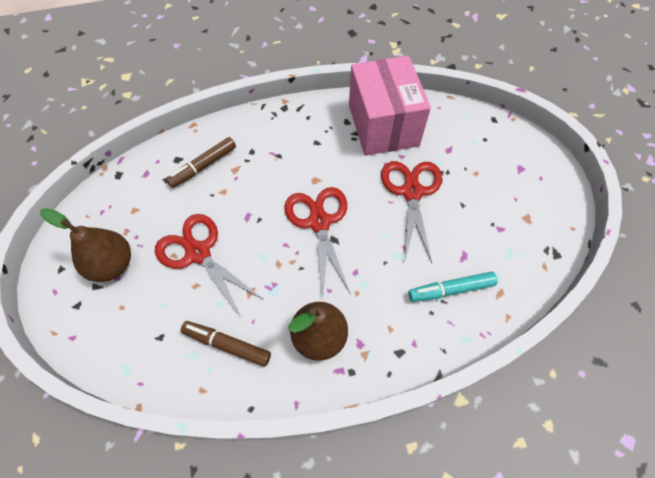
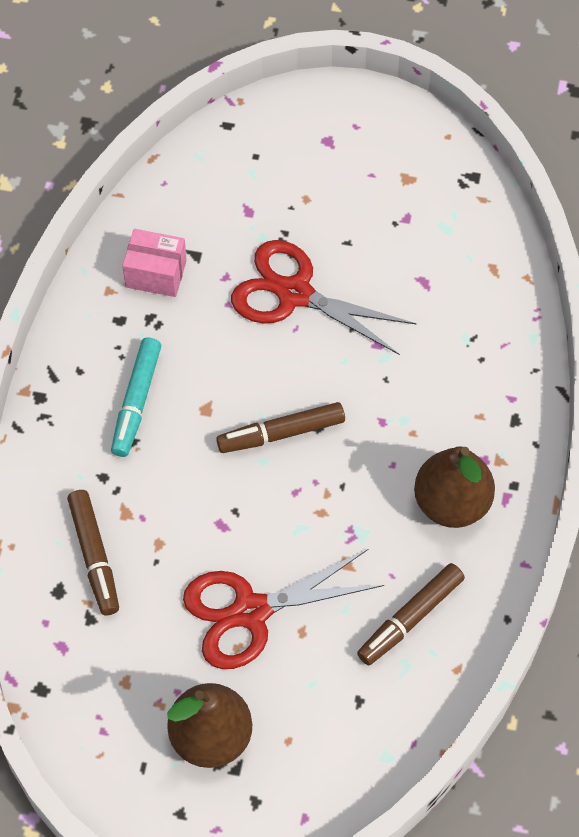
camera: 65 degrees left, 0 degrees up
red scissors [284,187,350,296] -> brown marker [216,402,345,453]
pink box [349,56,431,156] -> pink box [122,229,187,297], size x0.46
turquoise marker [408,272,498,302] -> turquoise marker moved to [111,337,161,457]

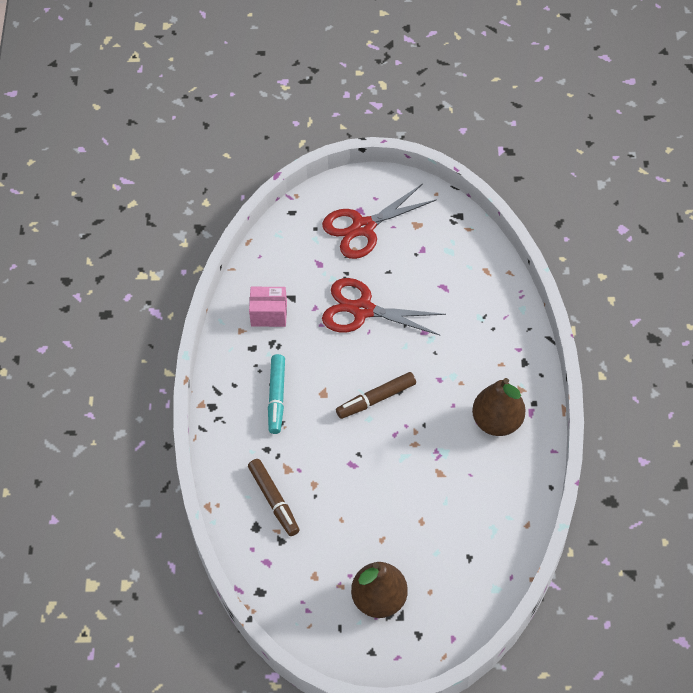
camera: 10 degrees left, 5 degrees down
red scissors [183,549,384,669] -> red scissors moved to [322,184,437,259]
brown marker [357,563,465,665] -> none

